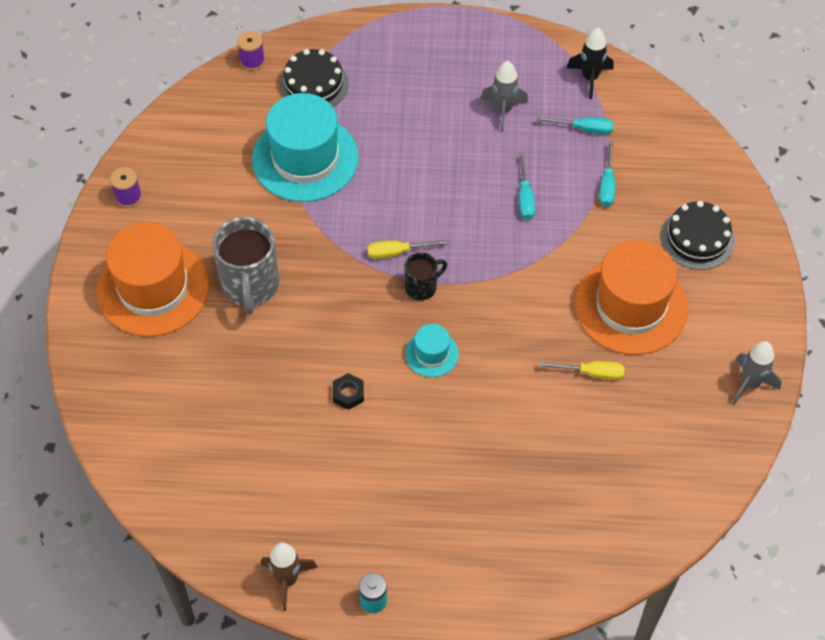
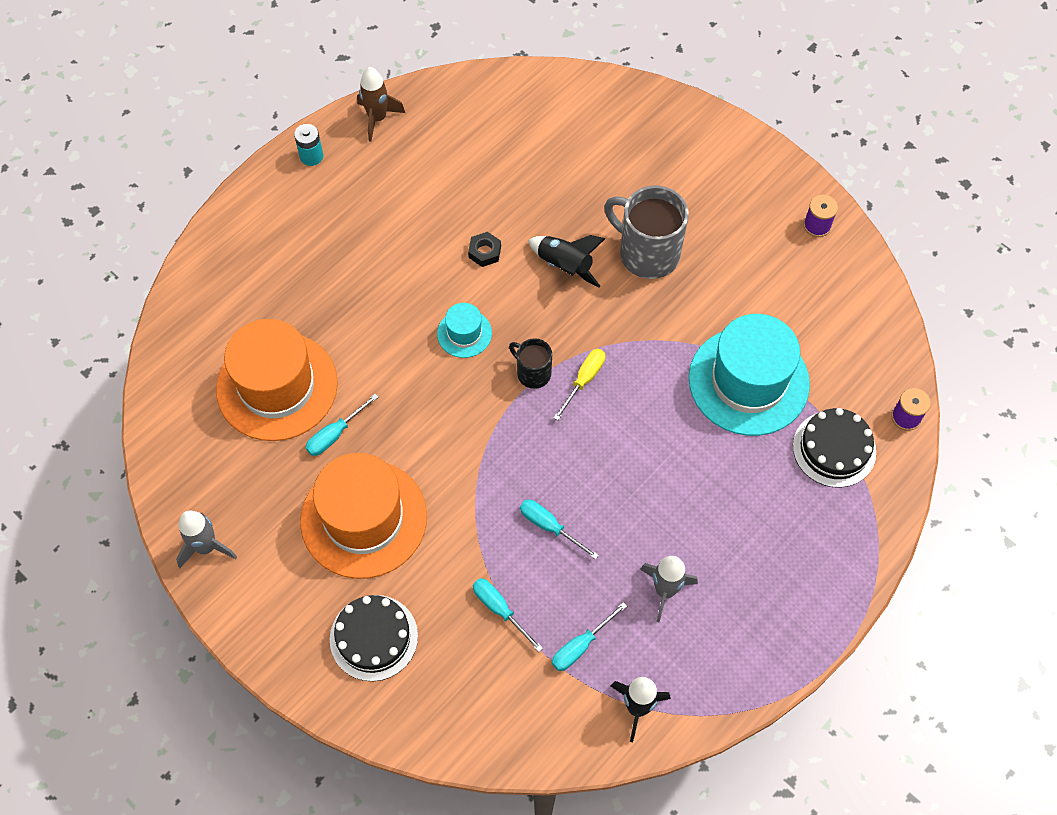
camera: 130 degrees right, 5 degrees up
orange hat [97,222,209,336] -> orange hat moved to [216,319,338,441]
black mug [404,252,447,301] -> black mug turned 120 degrees clockwise [509,338,552,389]
yellow screwdriver [539,361,625,380] -> turquoise screwdriver [305,394,379,456]
none -> black rocket [528,235,605,288]

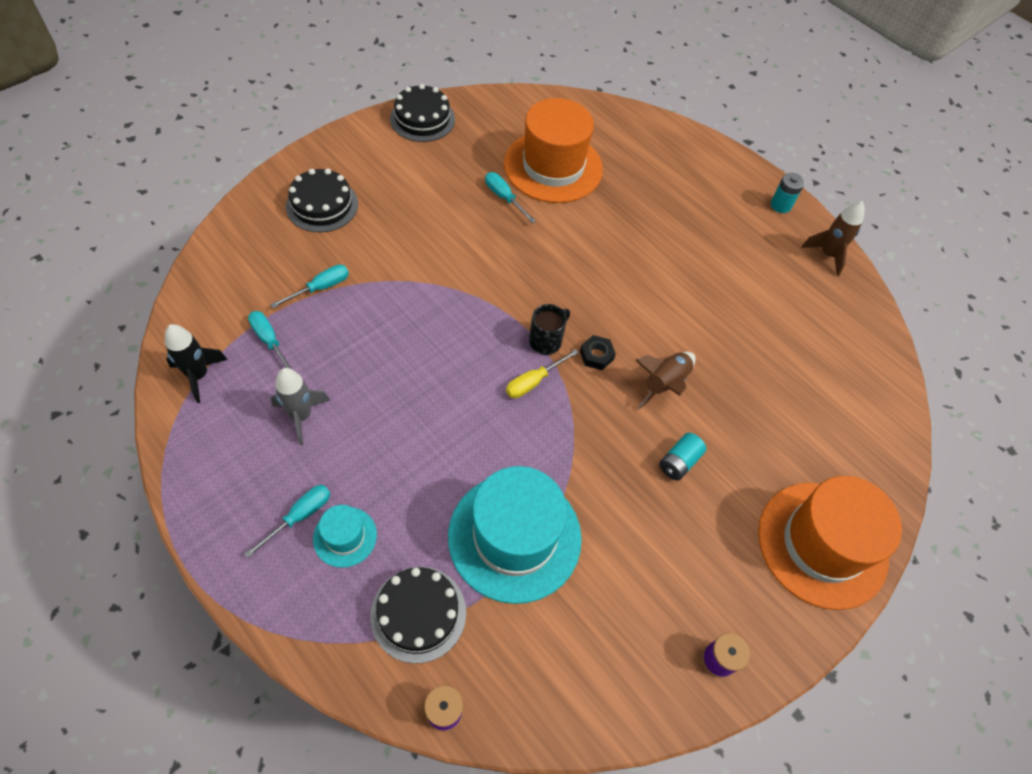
camera: 90 degrees right, 5 degrees down
grey rocket [176,510,237,568] -> black cake [390,84,455,142]
orange hat [300,453,427,579] -> orange hat moved to [758,476,902,610]
turquoise hat [437,303,492,358] -> turquoise hat moved to [313,505,377,568]
black nut [468,232,501,267] -> black nut moved to [580,335,616,370]
turquoise screwdriver [520,500,599,560] -> turquoise screwdriver moved to [244,485,330,558]
black rocket [528,235,605,288] -> brown rocket [635,352,696,410]
yellow screwdriver [554,349,605,421] -> yellow screwdriver turned 105 degrees clockwise [506,349,579,398]
grey mug [604,185,689,279] -> turquoise battery [659,433,707,481]

